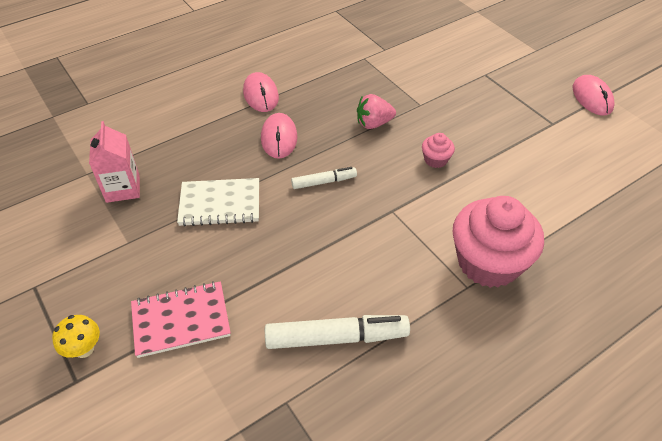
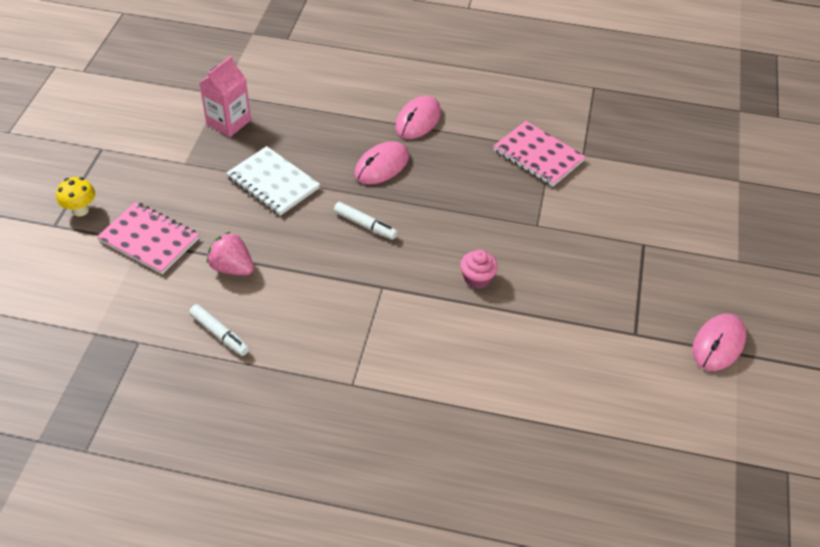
camera: 45 degrees right, 0 degrees up
white marker [265,315,410,349] -> white marker [189,304,249,356], size x0.57
pink strawberry [357,94,396,129] -> pink strawberry moved to [207,231,254,275]
pink cupcake [453,196,544,288] -> none
none -> pink notebook [493,121,586,186]

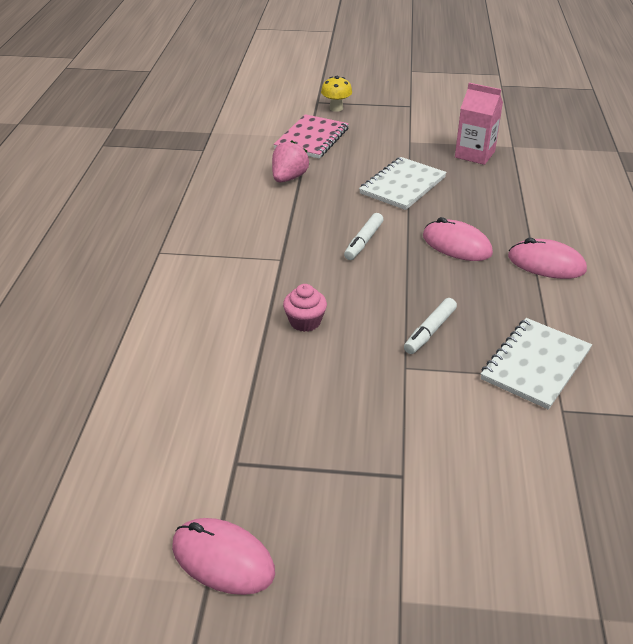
camera: 85 degrees right, 10 degrees down
white marker [189,304,249,356] -> white marker moved to [404,298,457,354]
pink notebook [493,121,586,186] -> white notebook [481,318,592,410]

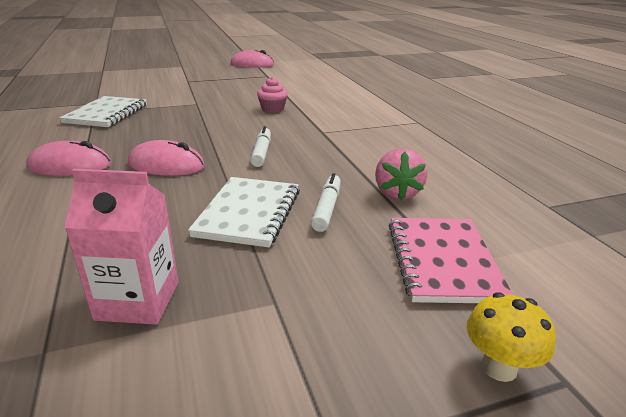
camera: 155 degrees right, 10 degrees down
white marker [404,298,457,354] -> white marker moved to [311,173,341,232]

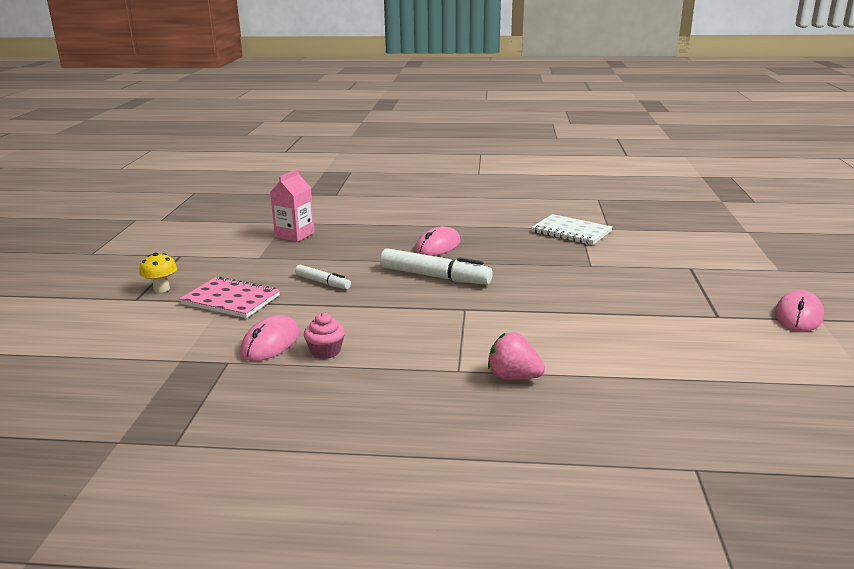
camera: 115 degrees right, 5 degrees down
pink mouse [26,141,111,176] -> pink mouse moved to [240,315,300,361]
white notebook [188,177,300,247] -> none
white marker [250,126,271,167] -> white marker [380,248,493,285], size x1.77
pink cupcake [257,77,288,113] -> pink cupcake moved to [304,313,345,359]
pink strawberry [375,148,428,200] -> pink strawberry moved to [488,332,545,380]

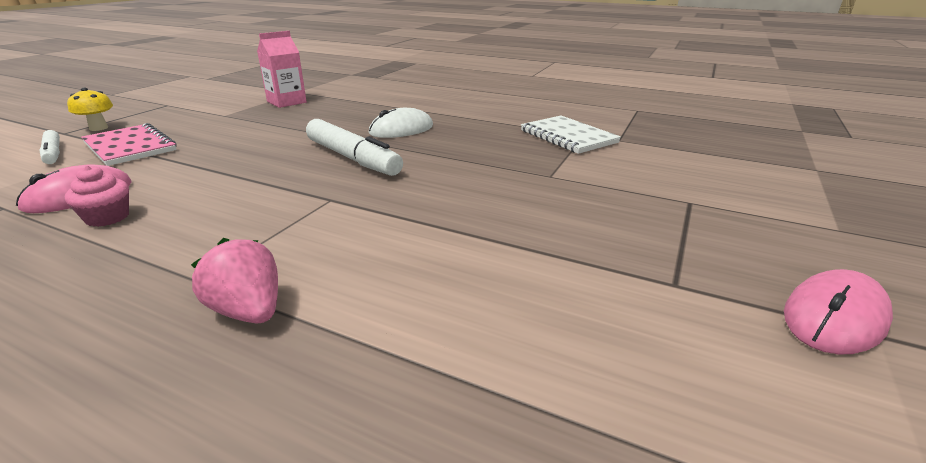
camera: 20 degrees right, 5 degrees up
white marker [295,265,351,289] -> white marker moved to [39,130,60,164]
pink mouse [415,226,460,256] -> white mouse [369,108,433,138]

